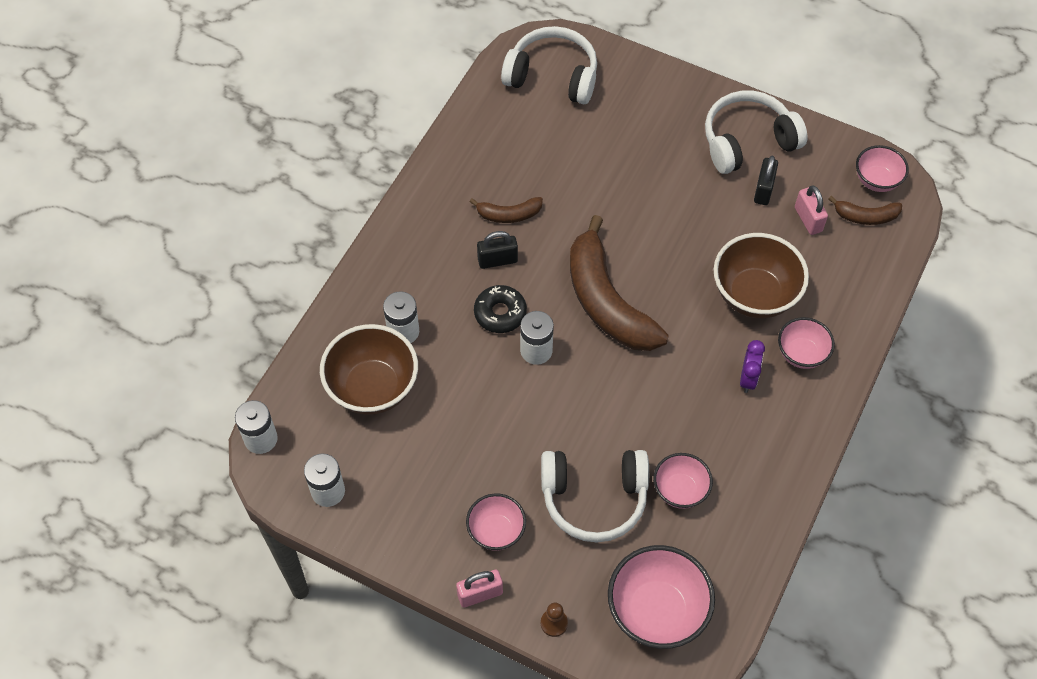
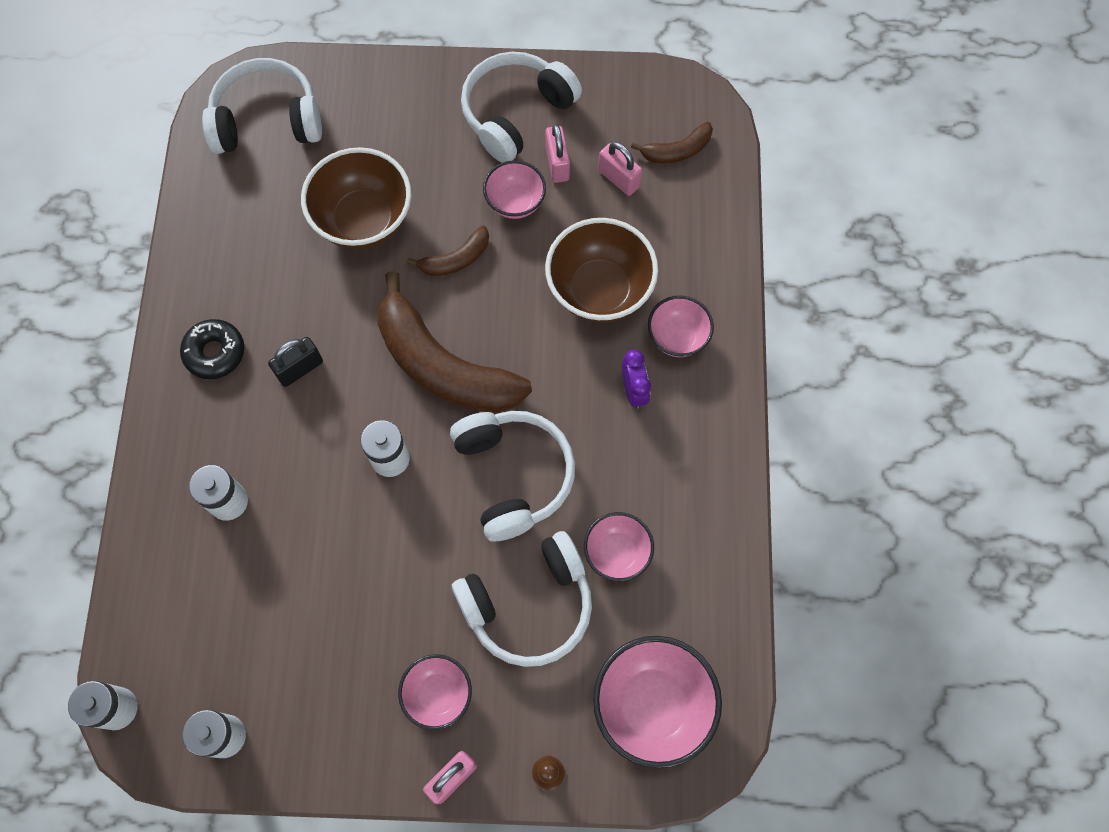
camera: 25 degrees left, 10 degrees up
brown bowl [320,324,418,415] -> brown bowl moved to [301,147,411,249]
brown banana [470,197,543,223] -> brown banana moved to [406,225,489,276]
black donut [474,285,527,333] -> black donut moved to [180,319,245,379]
black padlock [754,156,778,205] -> pink padlock [545,124,570,183]
pink bowl [856,145,909,192] -> pink bowl moved to [483,160,546,219]
none -> white headphones [450,411,575,541]

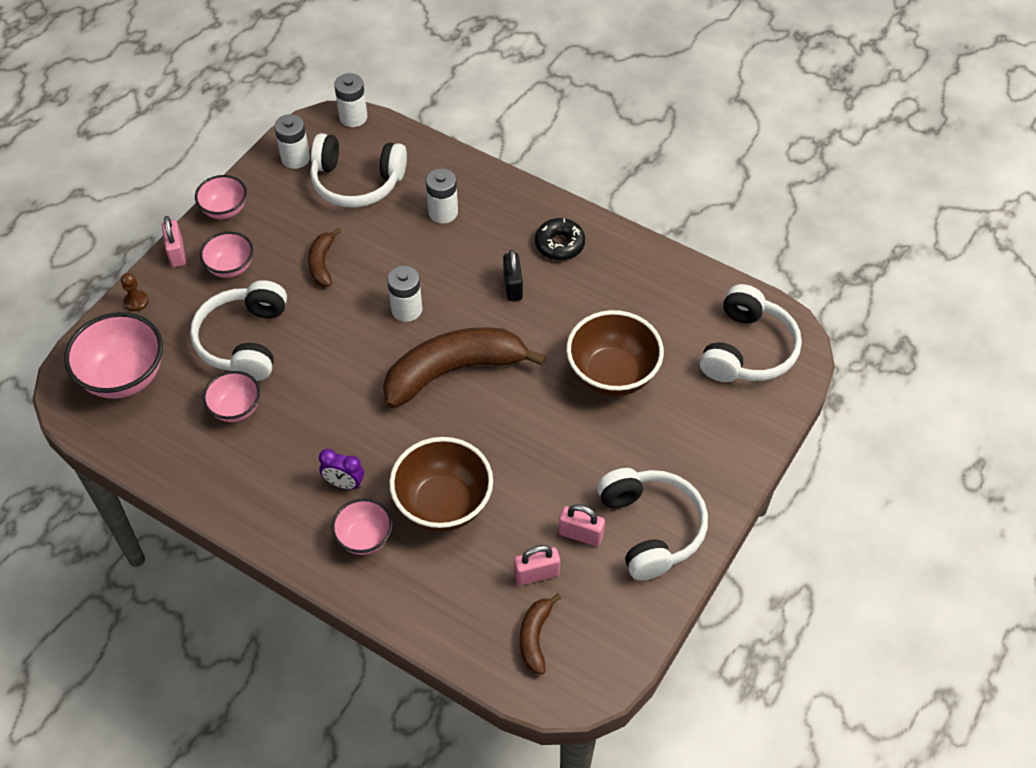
camera: 120 degrees right, 15 degrees down
brown banana [406,225,489,276] -> brown banana moved to [308,228,341,286]
white headphones [450,411,575,541] -> white headphones moved to [310,133,407,208]
pink bowl [483,160,546,219] -> pink bowl moved to [195,175,247,219]

